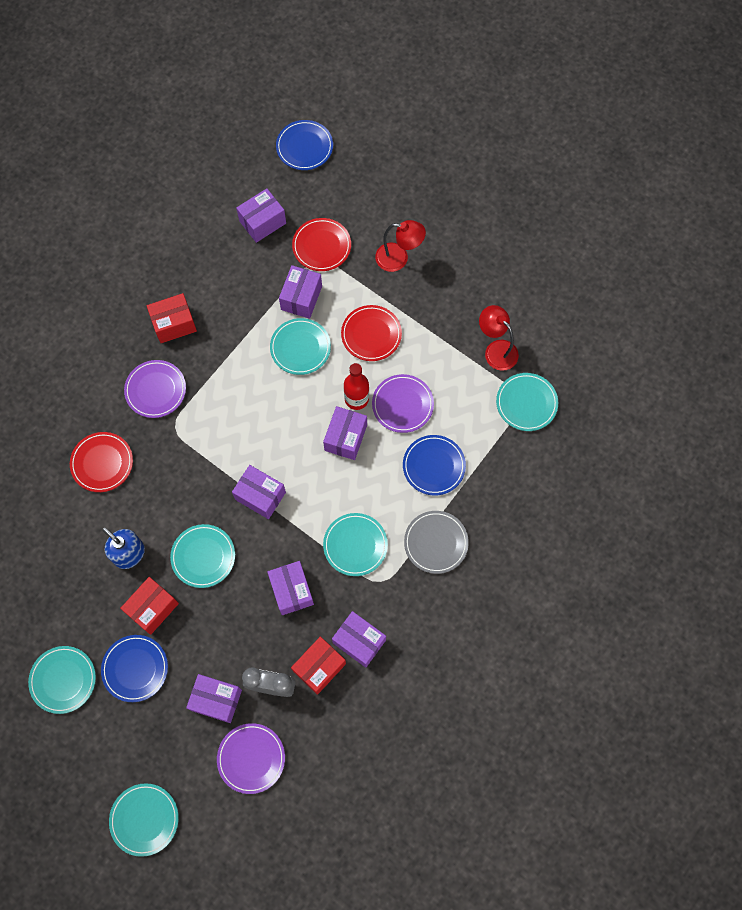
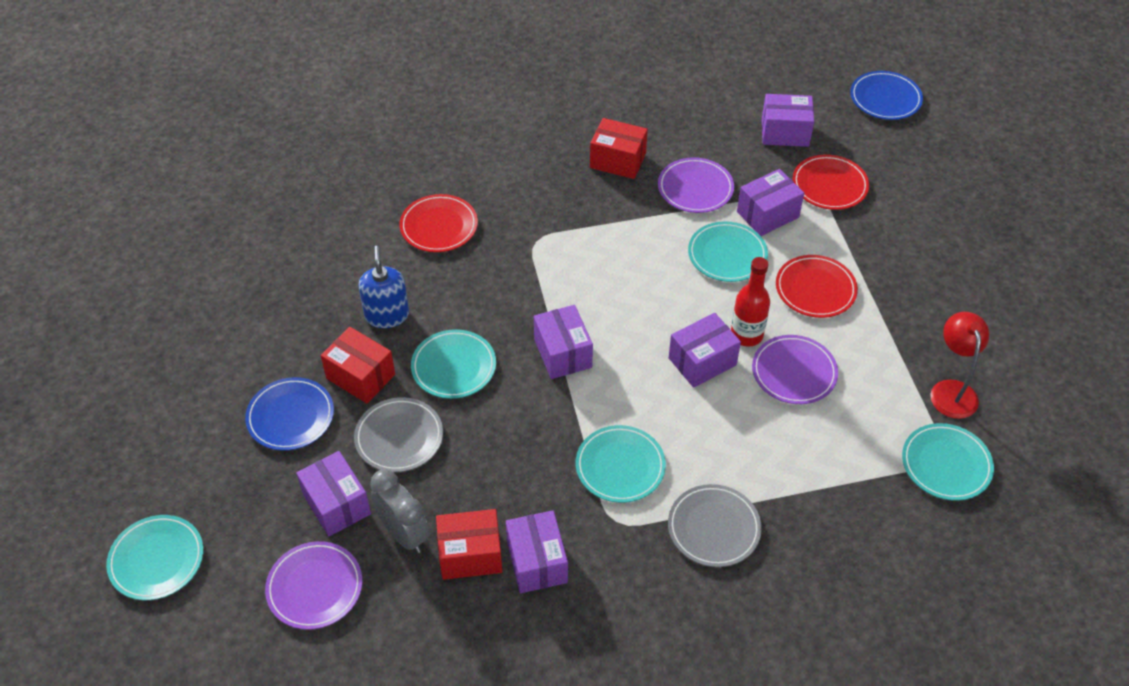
camera: 40 degrees right, 20 degrees down
turquoise plate [28,646,96,714] -> none
red box [120,577,179,635] -> red box turned 45 degrees clockwise [321,327,395,403]
purple plate [124,360,186,418] -> purple plate moved to [658,157,734,213]
purple box [267,561,314,615] -> none
red lamp [375,220,426,272] -> none
blue plate [403,435,466,495] -> none
none -> grey plate [354,397,443,472]

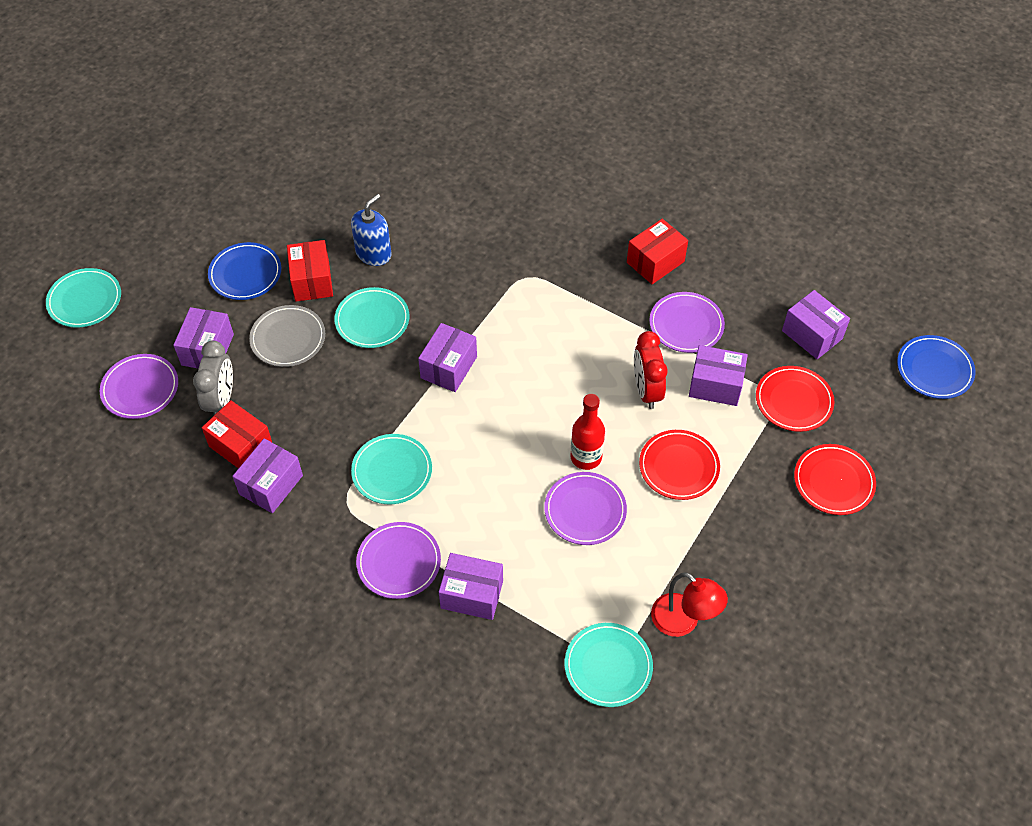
camera: 45 degrees right, 5 degrees up
red plate [400,194,478,252] -> red plate moved to [794,444,876,515]
red box [590,118,648,179] -> red box turned 75 degrees clockwise [627,219,688,284]
grey plate [668,484,762,567] -> purple plate [356,522,441,599]
purple box [669,313,741,388] -> purple box moved to [439,553,503,620]
turquoise plate [688,221,768,282] -> red clock [634,331,668,409]
red lamp [930,312,989,419] -> red lamp turned 90 degrees clockwise [651,572,728,637]

